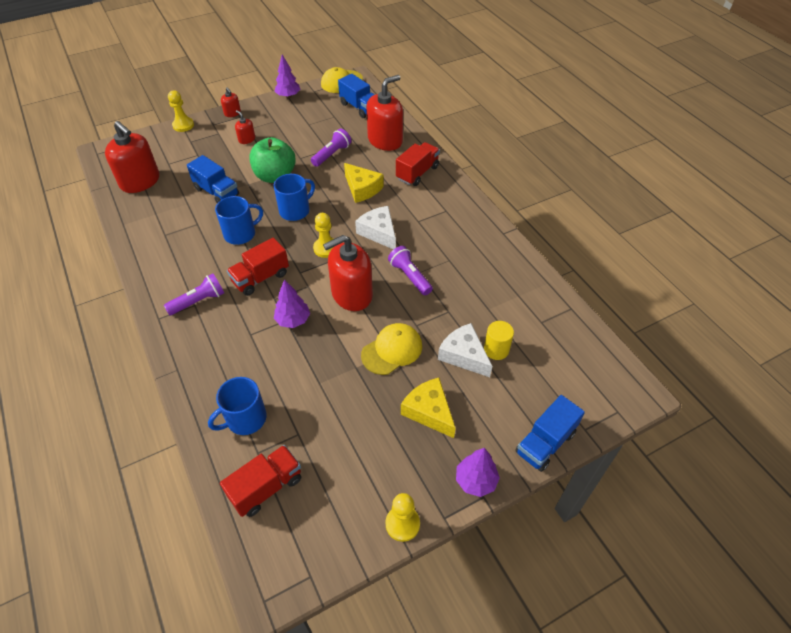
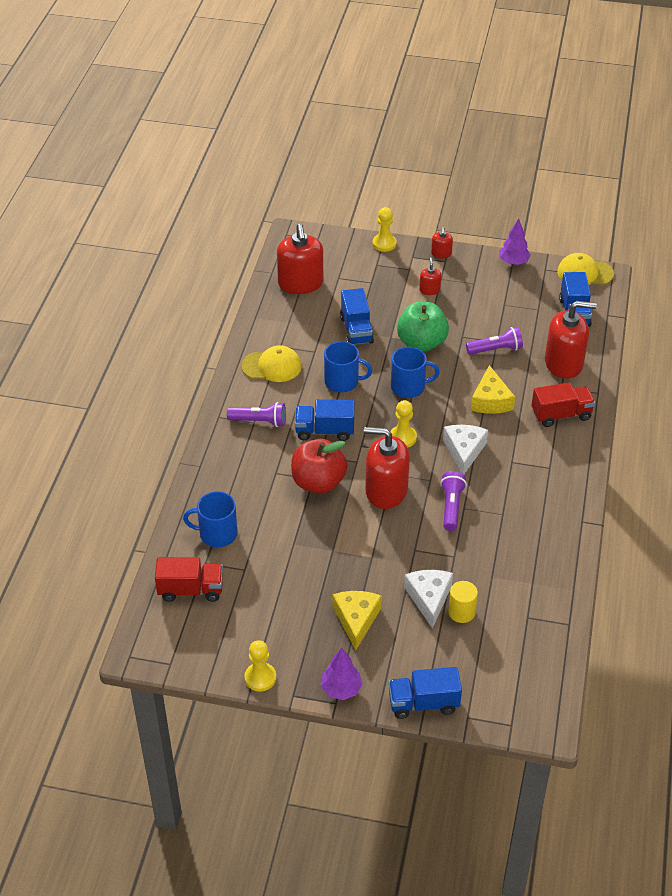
camera: 40 degrees right, 5 degrees down
red truck [227,238,289,296] -> blue truck [295,399,354,441]
purple tree [274,279,310,328] -> red apple [291,439,348,494]
yellow cap [361,323,422,375] -> yellow cap moved to [241,345,302,382]

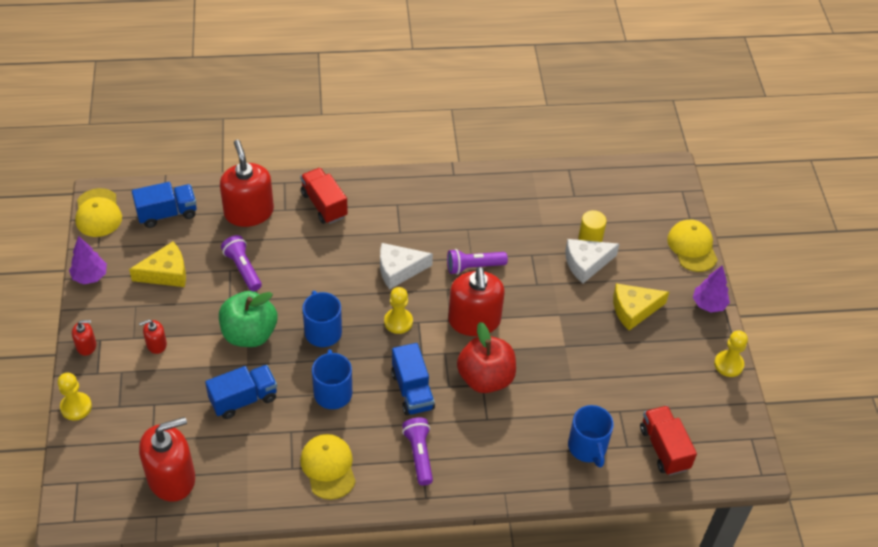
camera: 110 degrees left, 5 degrees up
blue truck [388,667,462,719] -> yellow cap [667,220,718,272]
yellow cheese [471,365,515,414] -> yellow cheese moved to [129,242,186,287]

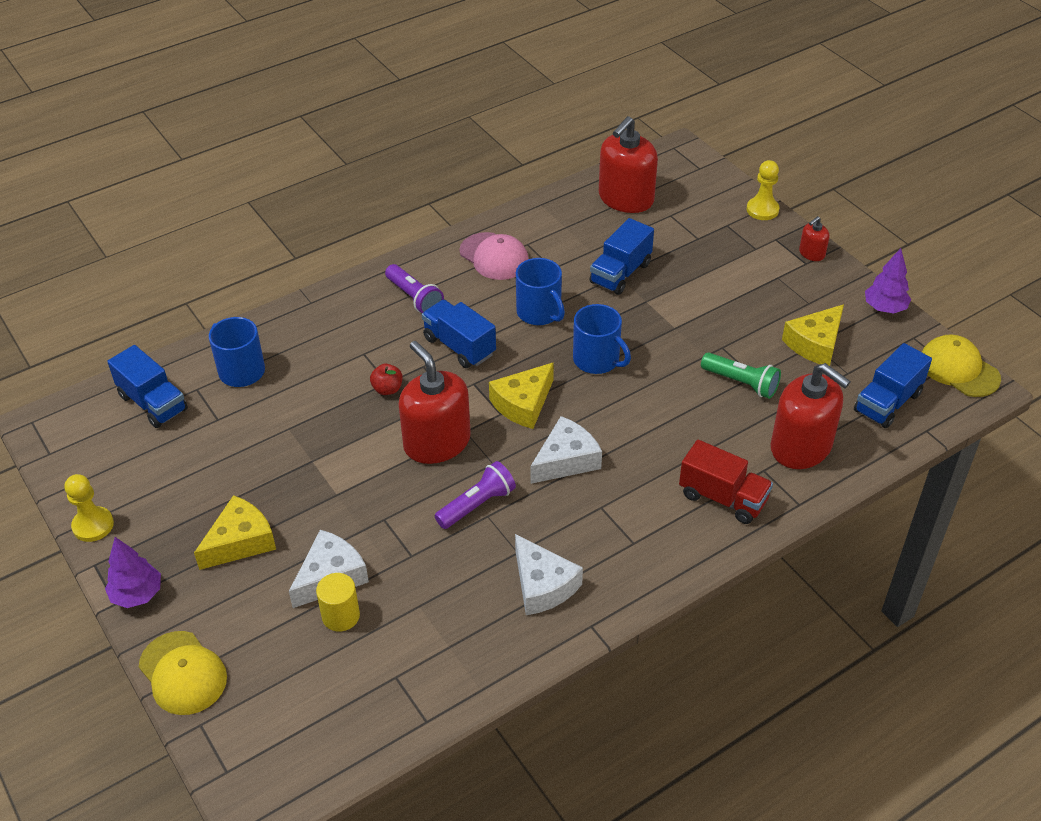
camera: 155 degrees right, 5 degrees down
red soap dispenser [139,320,167,354] -> none
green apple [219,291,277,347] -> none
purple flashlight [221,235,262,291] -> green flashlight [701,353,781,399]
yellow cap [300,434,356,500] -> pink cap [459,232,529,280]
yellow pawn [384,287,413,334] -> yellow cheese [489,362,554,429]
red apple [457,322,516,393] -> red apple [370,364,403,395], size x0.45
red truck [640,406,697,475] -> blue truck [107,345,188,428]
none -> white cheese [515,534,583,615]

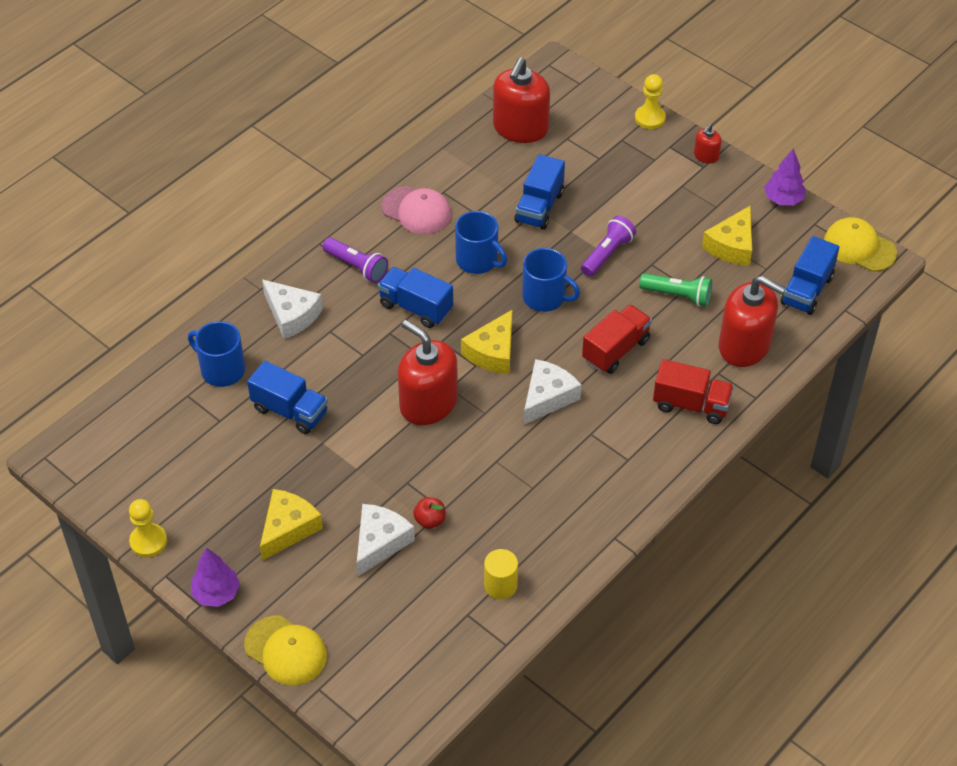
camera: 15 degrees left, 5 degrees up
blue truck [107,345,188,428] -> blue truck moved to [247,361,328,434]
yellow cylinder [316,573,360,632] -> yellow cylinder moved to [484,549,518,599]
red apple [370,364,403,395] -> red apple moved to [413,497,446,529]
purple flashlight [435,461,516,529] -> purple flashlight moved to [581,216,636,276]
white cheese [515,534,583,615] -> white cheese moved to [262,279,323,339]
none -> red truck [582,305,652,374]

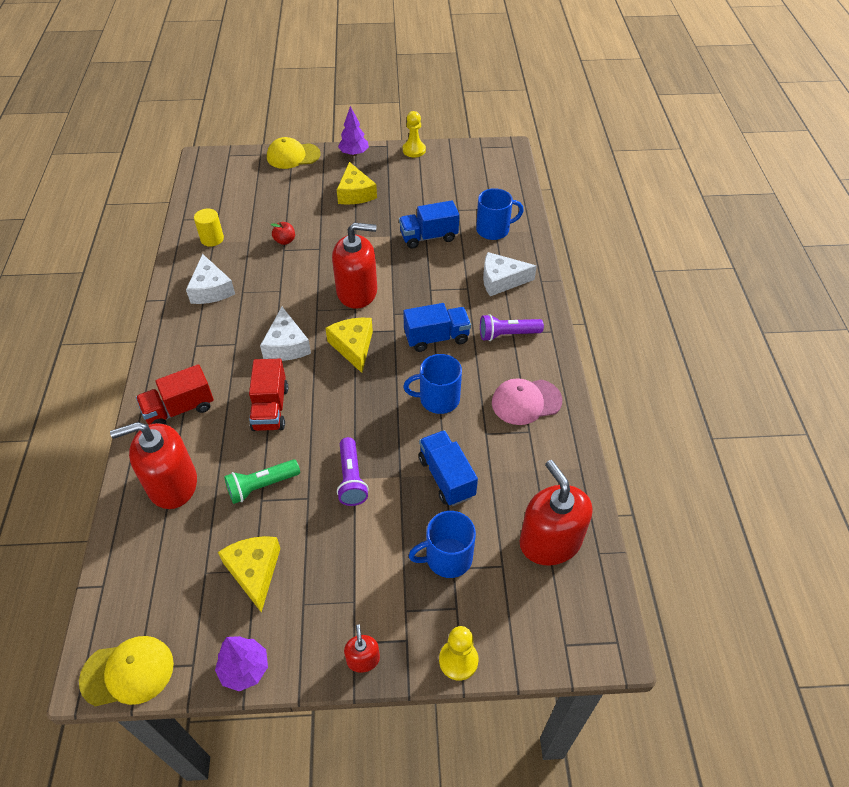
camera: 135 degrees right, 0 degrees up
white cheese [357,504,415,576] -> white cheese moved to [186,254,235,304]
blue mug [522,248,580,312] -> blue mug moved to [409,511,476,578]
blue truck [781,236,839,315] -> none

